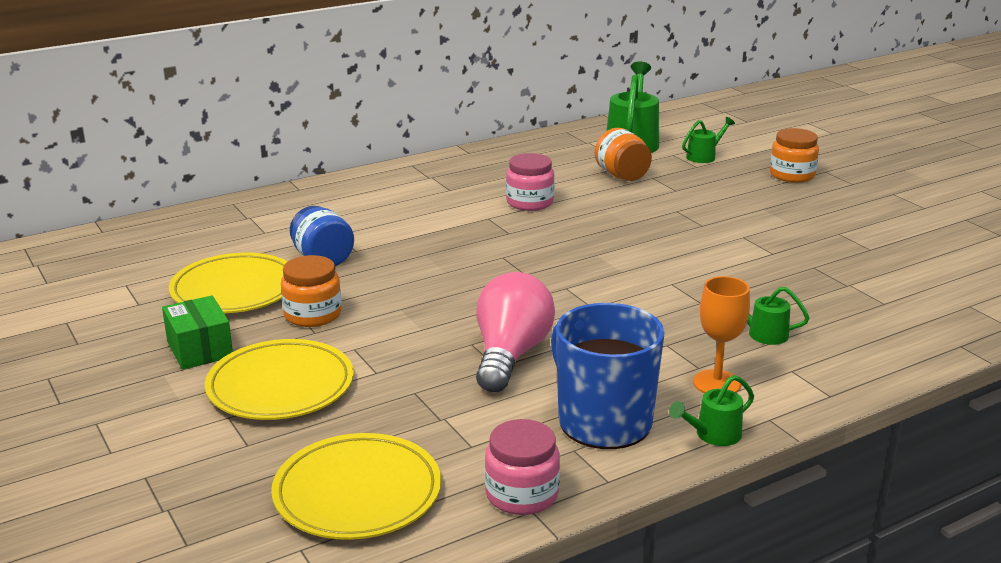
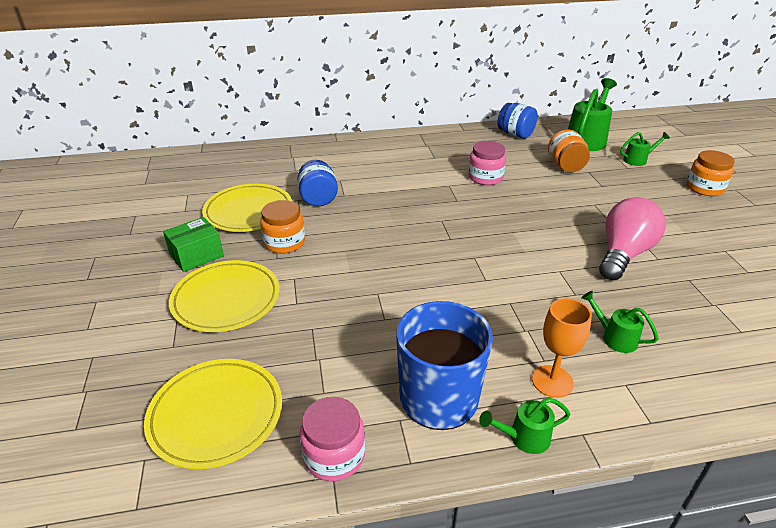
camera: 20 degrees right, 10 degrees up
green box [162,295,233,369] -> green box turned 60 degrees clockwise [163,217,224,272]
pink light bulb [476,272,555,392] -> pink light bulb moved to [599,197,666,280]
none -> blue jar [497,103,538,139]

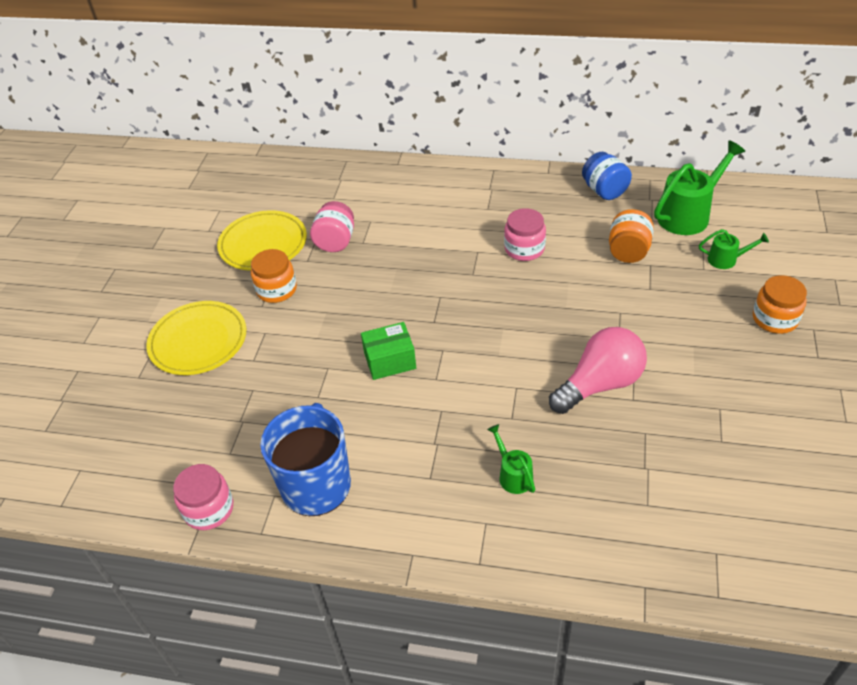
camera: 25 degrees right, 10 degrees up
yellow plate [144,359,282,469] -> none
green box [163,217,224,272] -> green box moved to [361,322,416,380]
blue jar [297,160,338,206] -> pink jar [310,201,354,252]
green watering can [479,398,570,454] -> none
orange goblet [532,298,592,398] -> none

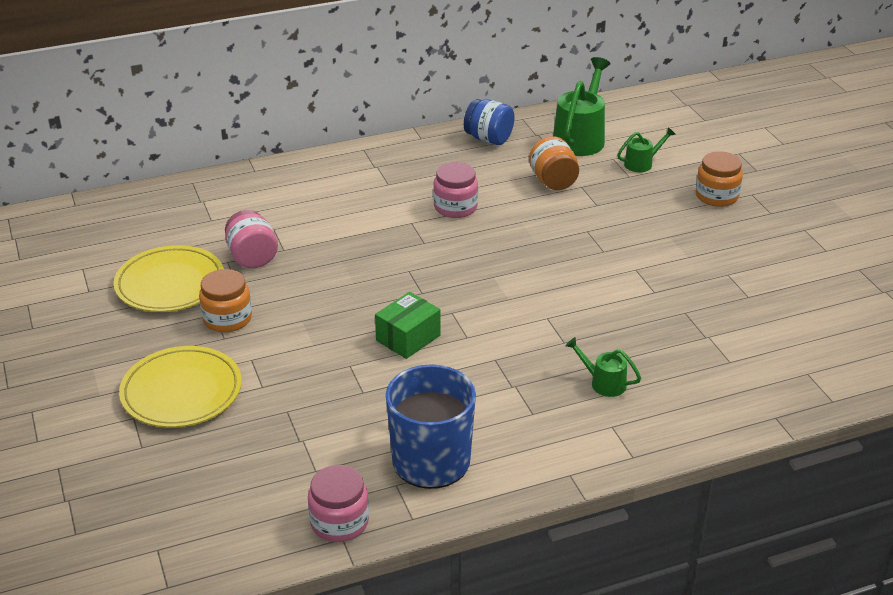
camera: 35 degrees left, 10 degrees down
pink light bulb [549,327,647,414] -> none

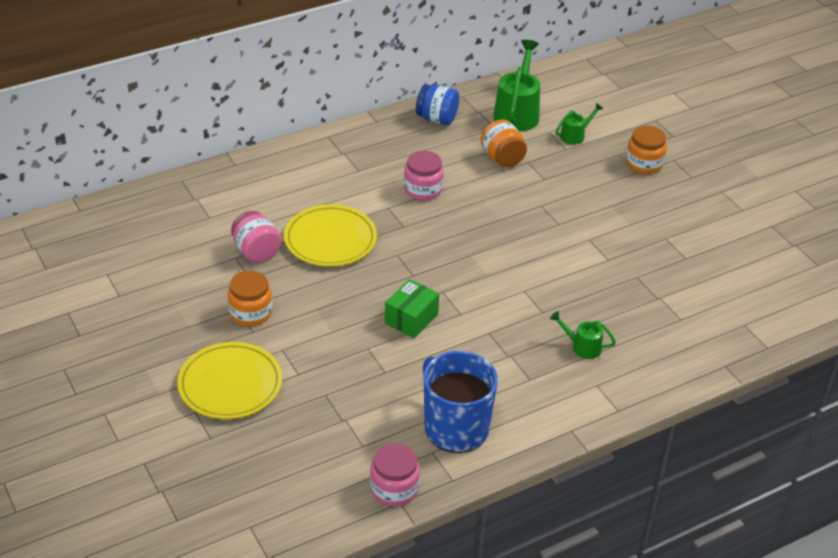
camera: 10 degrees left, 5 degrees up
yellow plate [114,245,224,312] -> yellow plate moved to [284,205,377,267]

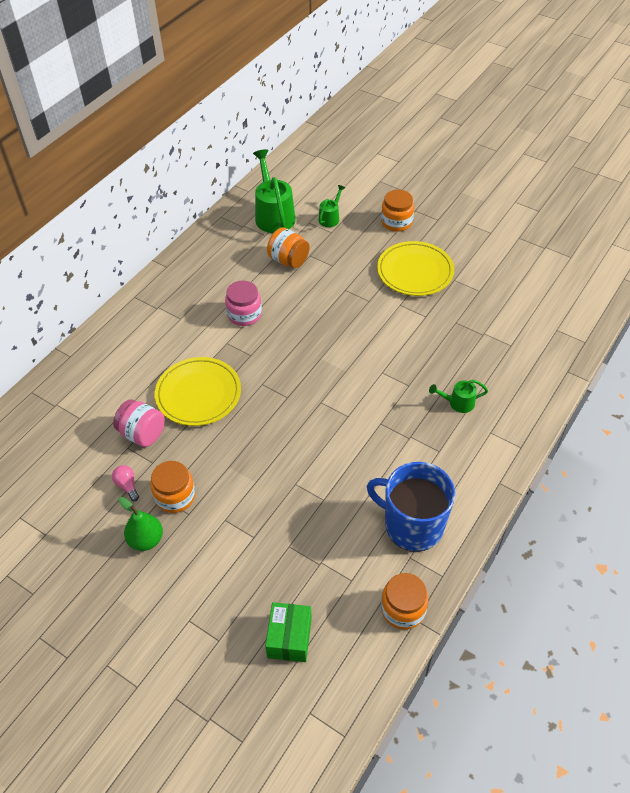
camera: 25 degrees left, 10 degrees up
yellow plate [177,342,282,419] -> yellow plate moved to [377,241,454,296]
pink jar [370,443,420,506] -> orange jar [381,573,429,630]
green box [385,279,439,338] -> green box moved to [265,602,312,662]
blue jar [416,84,459,125] -> none
none -> pink light bulb [112,465,139,501]
none -> green pear [119,497,163,551]

